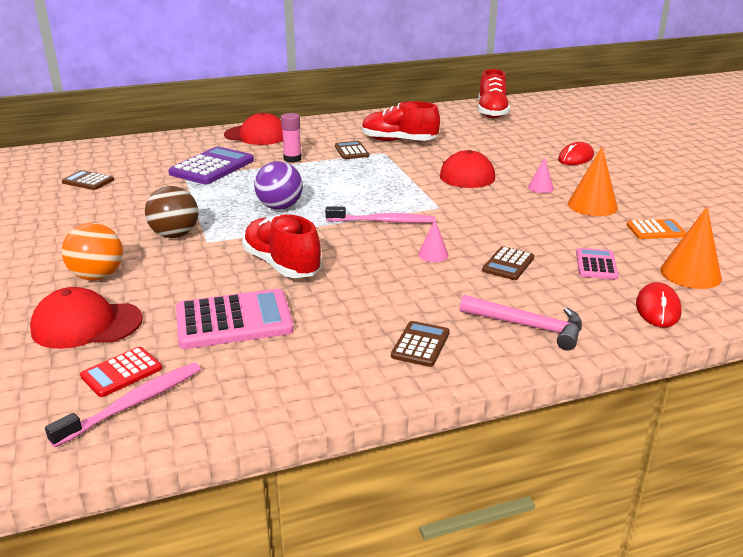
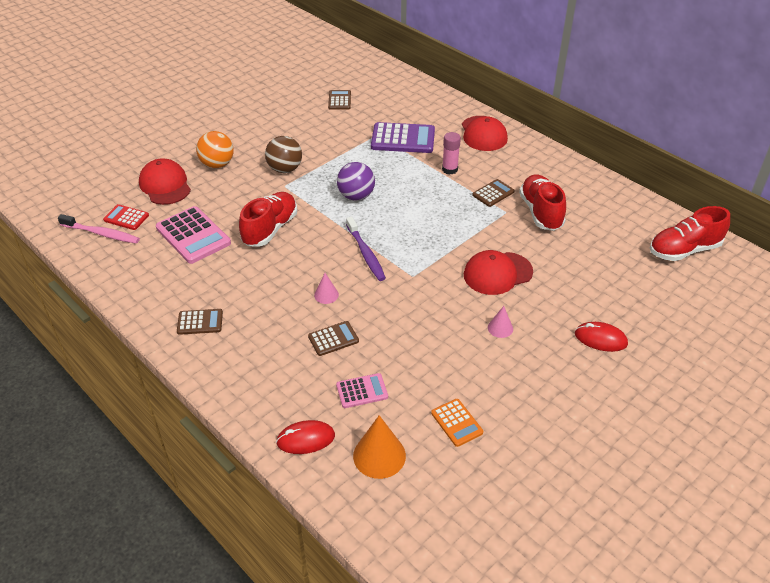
camera: 65 degrees right, 15 degrees up
pink toothbrush [325,206,436,223] -> purple toothbrush [346,216,386,281]
pink hammer [460,295,582,351] -> none
brown calculator [482,246,534,280] -> brown calculator turned 150 degrees clockwise [308,321,359,356]
orange cone [568,147,618,216] -> none

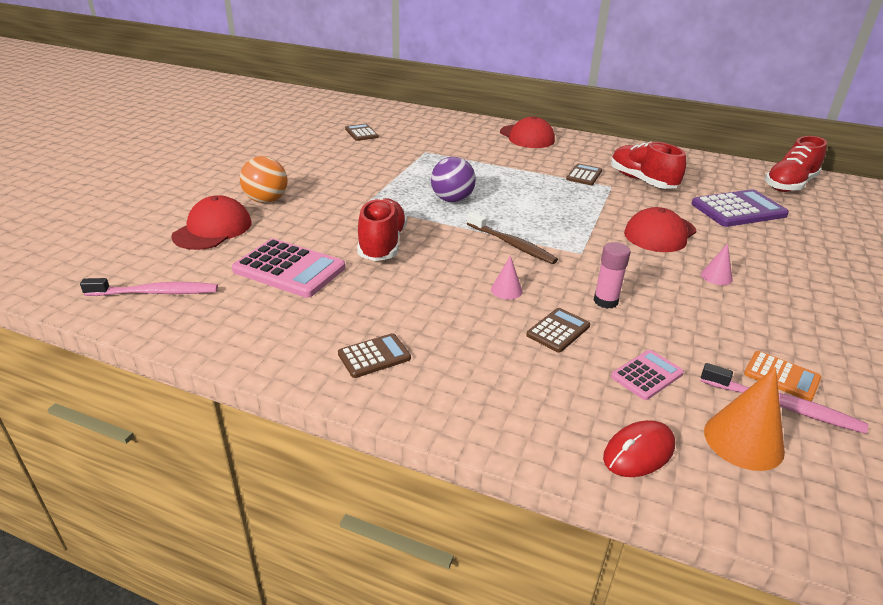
camera: 25 degrees left, 10 degrees down
red calculator [103,204,149,230] -> none
red cap [139,159,191,205] -> red cap turned 75 degrees clockwise [171,195,251,250]
brown ball [265,136,302,173] -> none
purple toothbrush [346,216,386,281] -> brown toothbrush [467,212,558,264]
purple calculator [371,122,435,153] -> purple calculator moved to [691,189,789,227]
pink glue stick [442,132,461,175] -> pink glue stick moved to [593,242,631,309]
red mouse [575,322,628,352] -> none
none -> pink toothbrush [701,363,868,434]

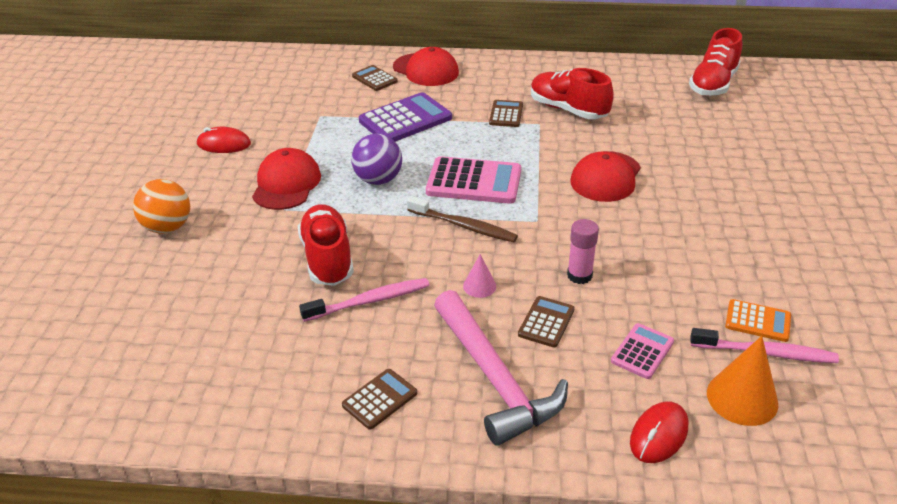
camera: 15 degrees left, 5 degrees up
pink toothbrush [80,278,218,296] -> pink toothbrush moved to [299,278,430,322]
red cap [171,195,251,250] -> red cap moved to [252,148,321,210]
pink calculator [232,239,345,298] -> pink calculator moved to [426,156,521,204]
brown calculator [345,124,379,141] -> brown calculator moved to [352,65,398,91]
purple calculator [691,189,789,227] -> purple calculator moved to [359,92,452,142]
pink cone [701,243,733,285] -> none
none -> red mouse [197,127,251,153]
none -> pink hammer [434,290,568,446]

